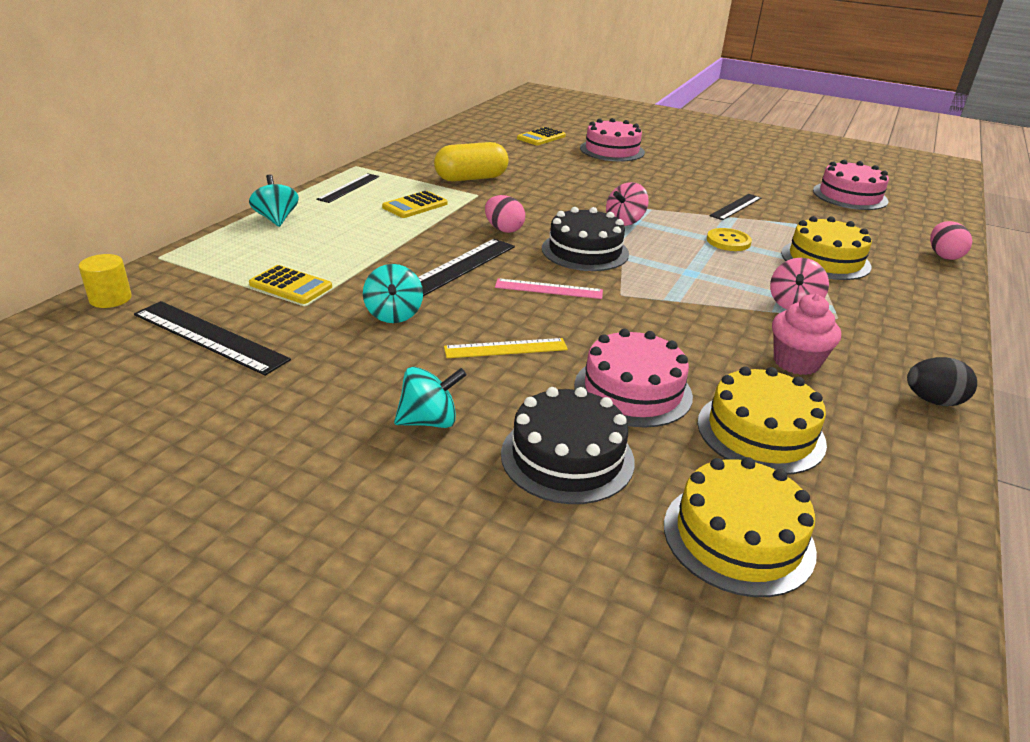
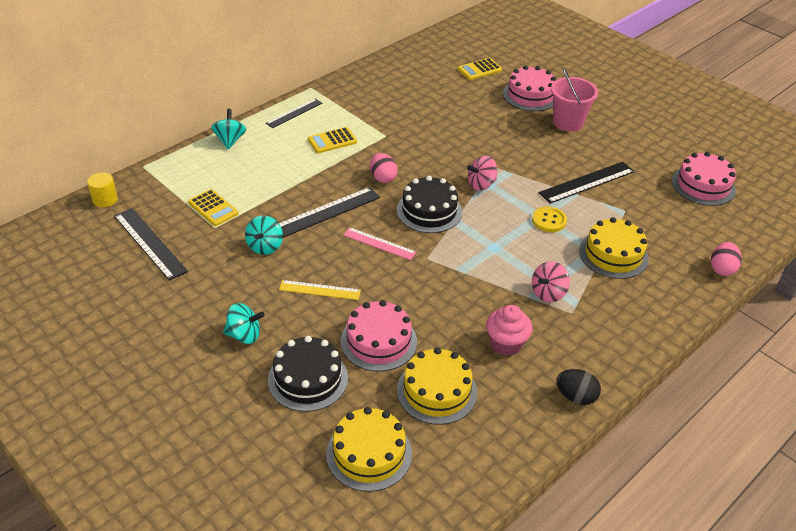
camera: 20 degrees right, 10 degrees up
yellow capsule [434,142,509,182] -> none
black ruler [709,194,761,220] -> black ruler [539,162,634,204], size x1.53
none -> pink bucket [551,68,598,132]

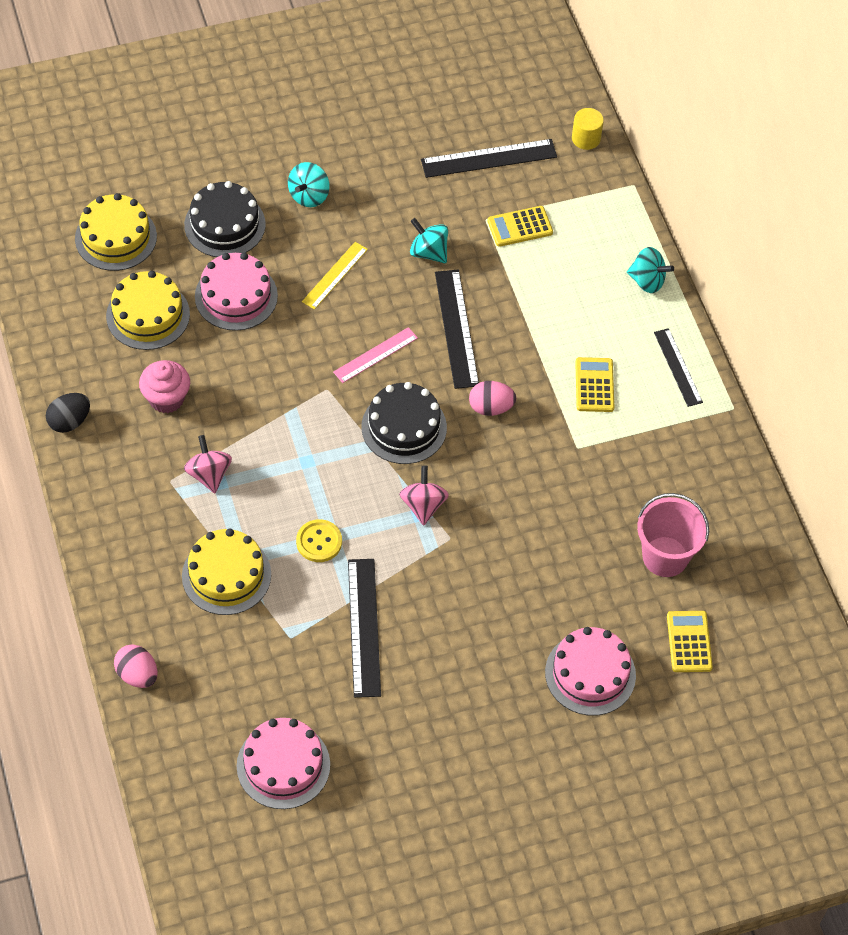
camera: 115 degrees right, 15 degrees up
pink bucket [551,68,598,132] -> pink bucket moved to [637,493,709,577]

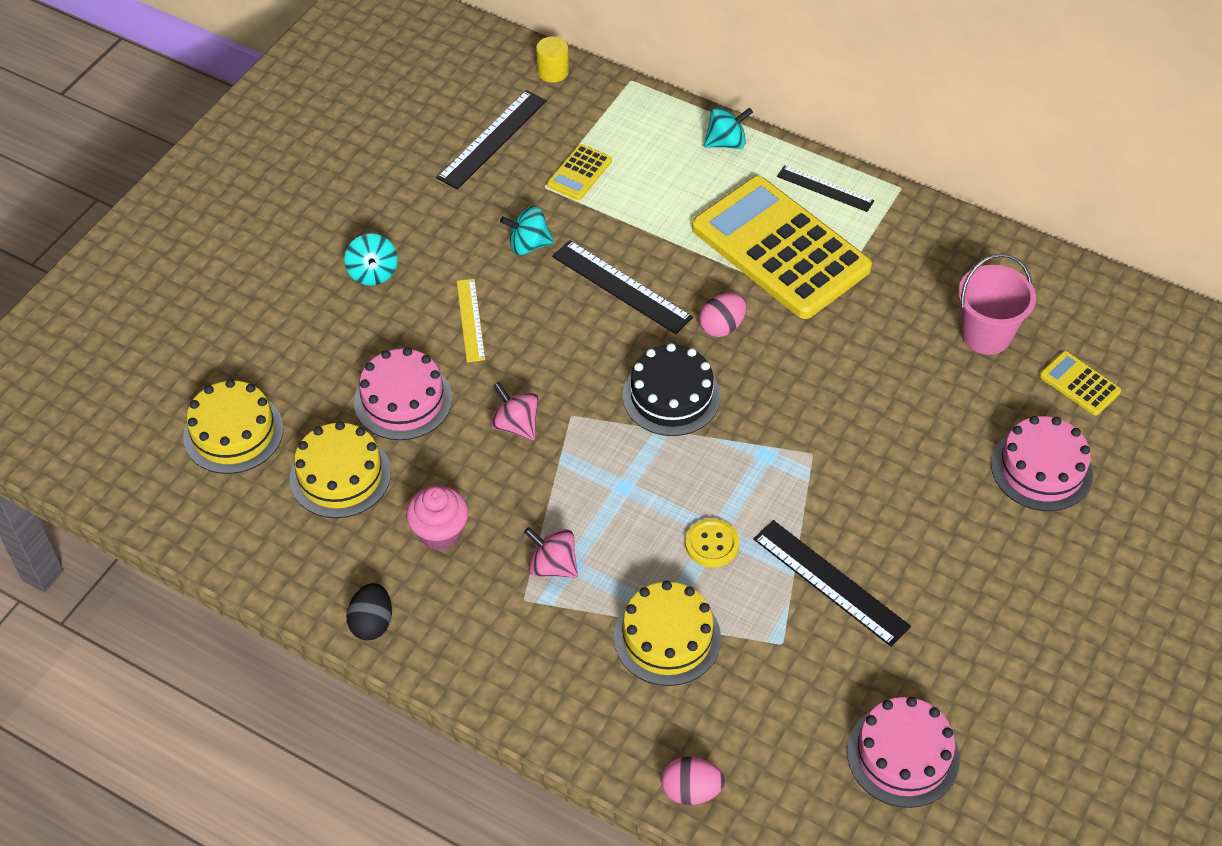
camera: 40 degrees left, 5 degrees down
black cake [184,181,266,257] -> none
pink ruler [333,327,418,383] -> none
pink spinning top [399,466,449,526] -> pink spinning top moved to [490,382,539,440]
yellow calculator [575,357,614,412] -> yellow calculator [692,176,872,319], size x2.43

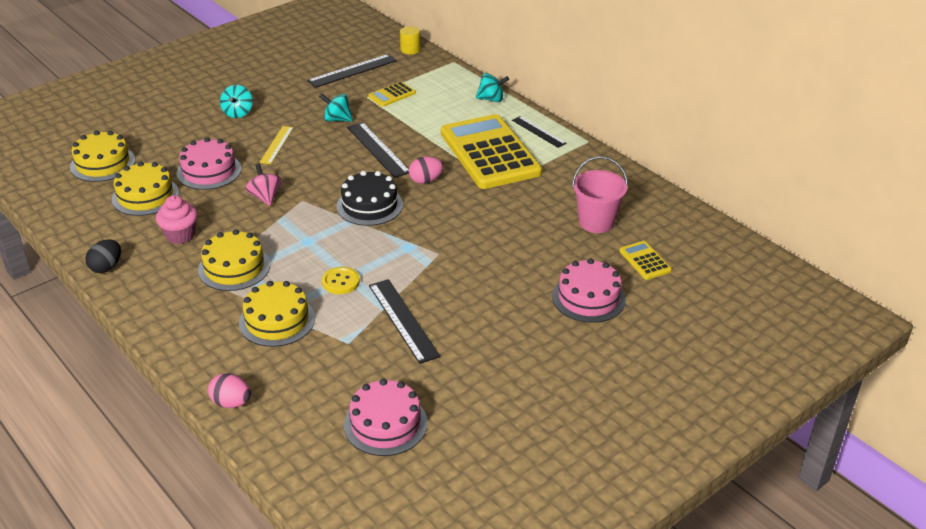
camera: 20 degrees right, 15 degrees down
pink spinning top [524,527,578,578] -> yellow cake [198,229,270,291]

